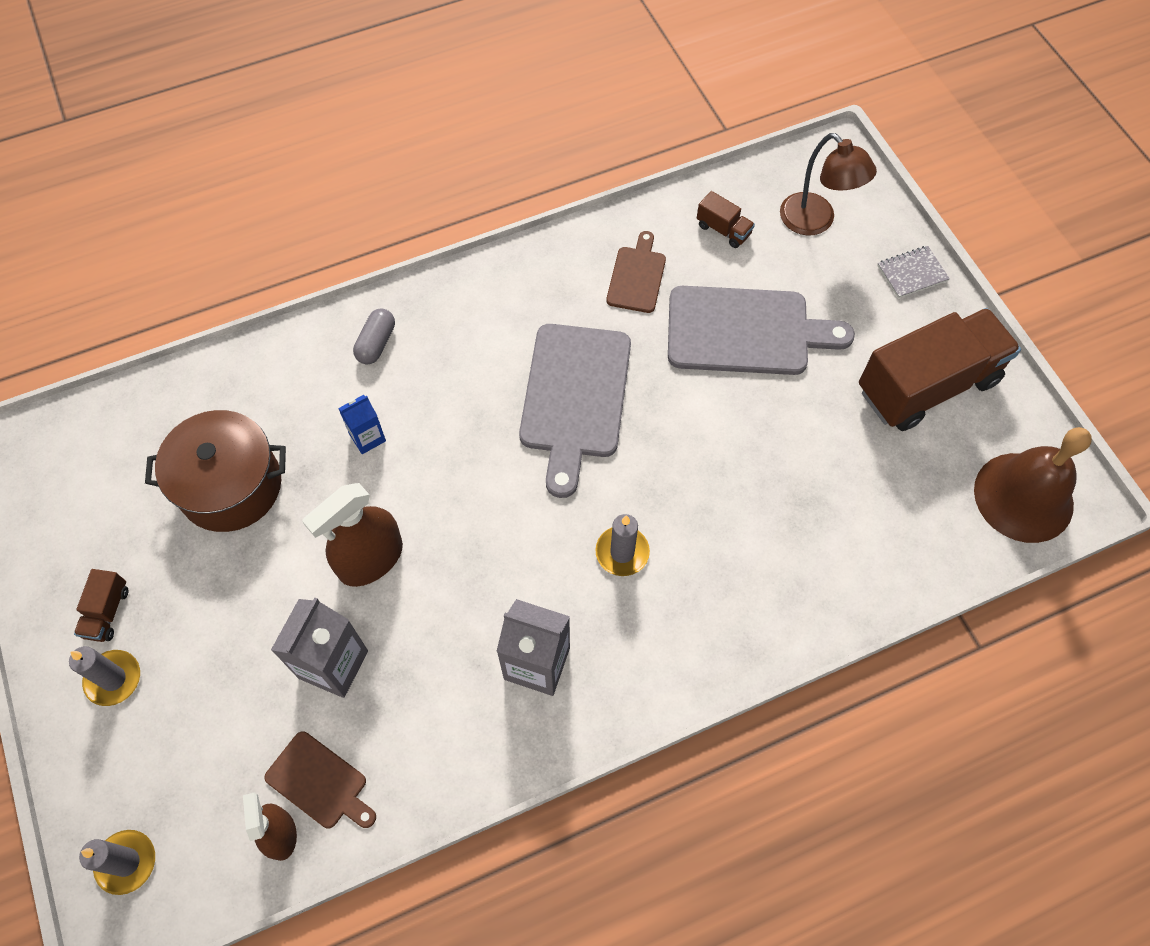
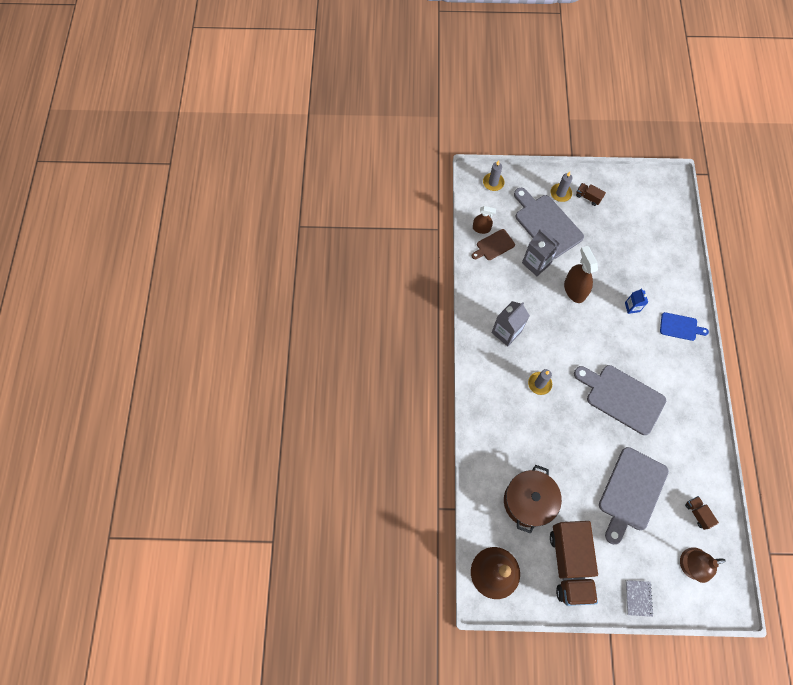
camera: 115 degrees right, 5 degrees up
brown pot [145,410,286,532] -> brown pot moved to [504,465,562,534]
grey capsule [353,308,395,364] -> blue cutting board [660,312,709,341]
brown cutting board [606,231,666,313] -> none
brown truck [697,191,755,248] -> brown truck turned 90 degrees clockwise [685,496,719,530]
none -> grey cutting board [514,188,584,259]

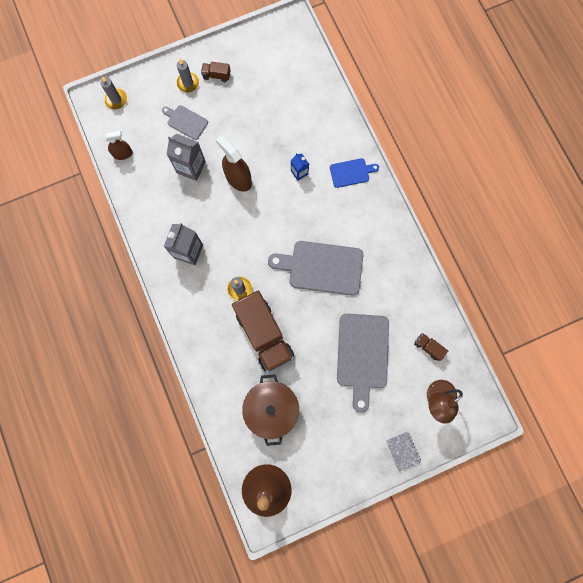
camera: 25 degrees left, 10 degrees up
brown cutting board [472,229,515,260] -> none
grey cutting board [514,188,584,259] -> grey cutting board [162,105,208,140], size x0.53
brown truck [550,521,598,606] -> brown truck moved to [232,290,294,373]

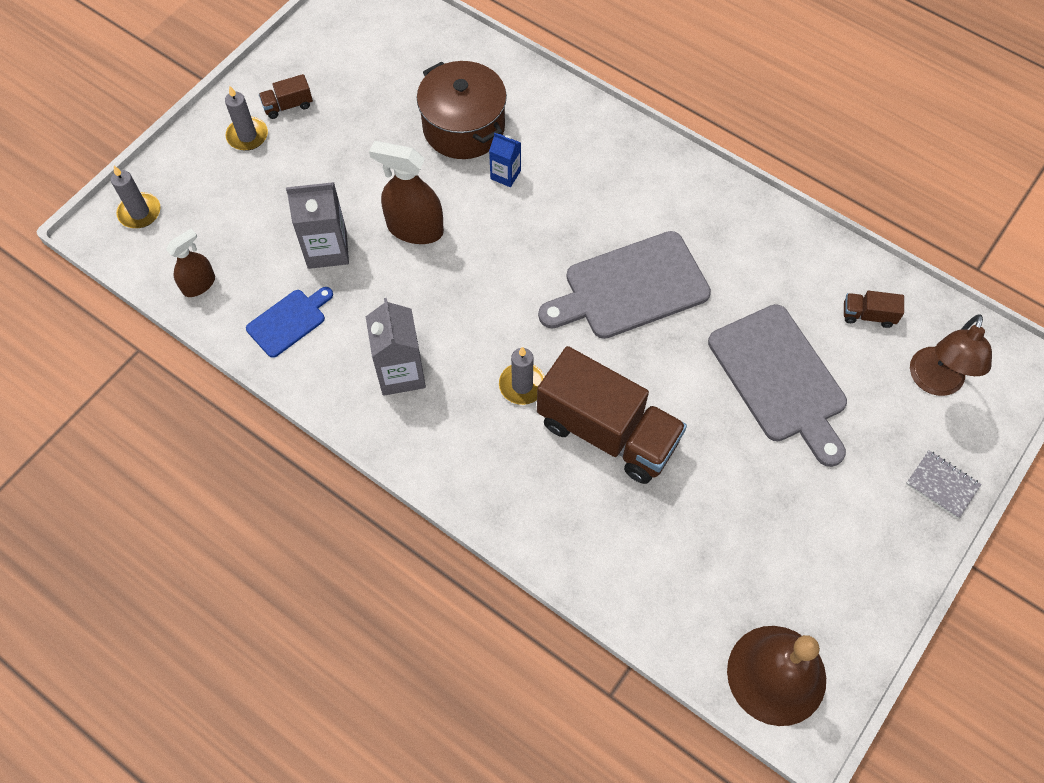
camera: 30 degrees left, 15 degrees down
grey cutting board [162,105,208,140] -> none
brown pot [242,374,299,446] -> brown pot moved to [417,61,507,159]
blue cutting board [330,158,379,188] -> blue cutting board moved to [246,287,333,358]

